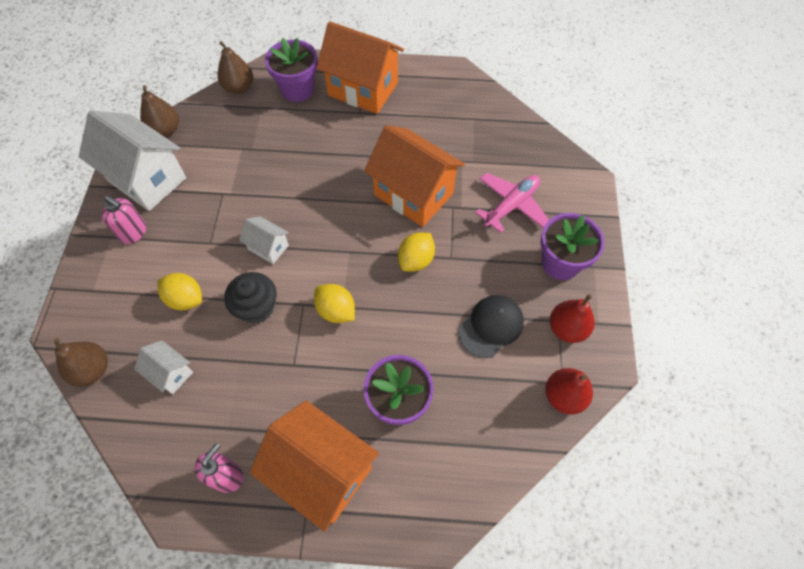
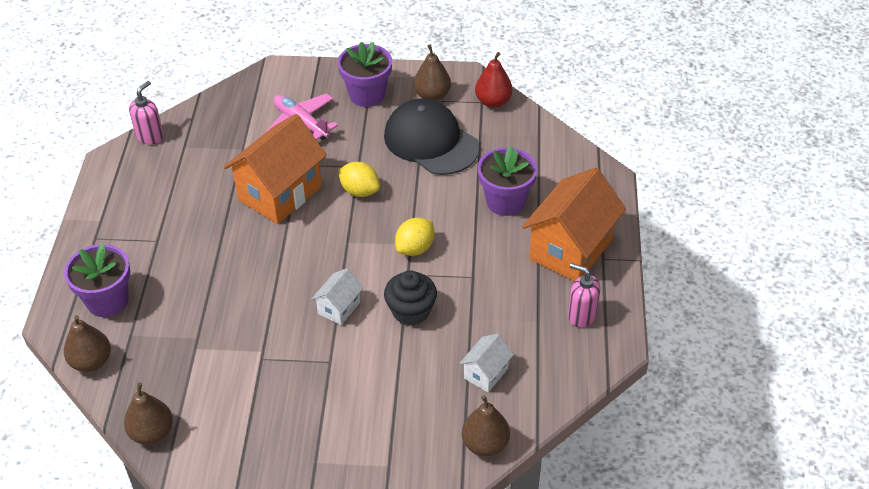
camera: 90 degrees left, 15 degrees down
white house [79,110,186,211] -> none
pink soap dispenser [102,195,146,244] -> pink soap dispenser moved to [129,81,164,144]
yellow lemon [157,273,202,310] -> none
orange house [316,21,404,114] -> none
black cap [458,295,524,358] -> black cap [384,98,479,175], size x1.58
red pear [550,294,595,343] -> brown pear [414,44,451,101]

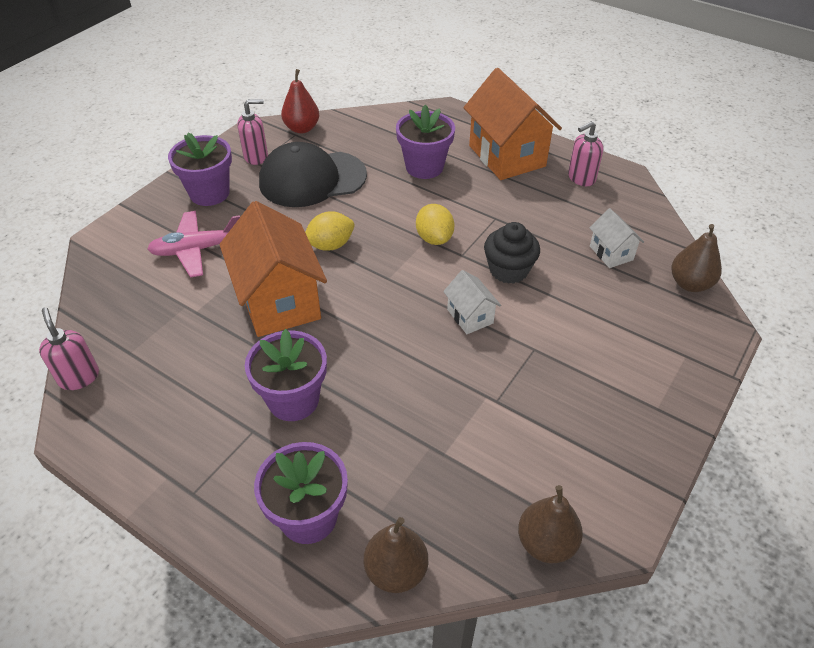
camera: 60 degrees left, 0 degrees up
brown pear [414,44,451,101] -> pink soap dispenser [237,99,268,165]
none -> purple flower pot [245,329,327,421]

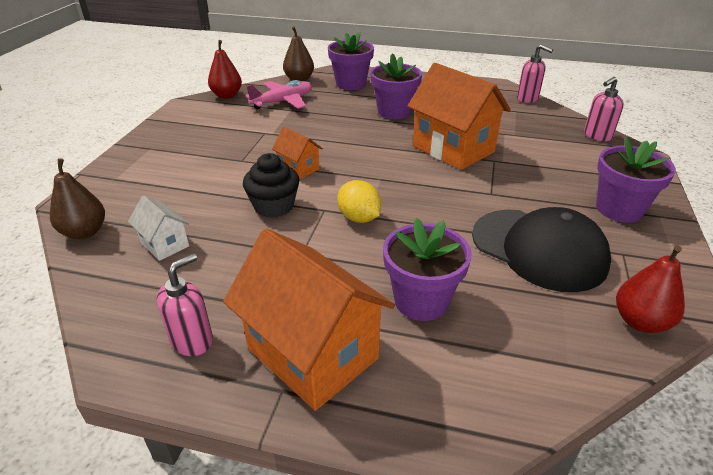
camera: 160 degrees right, 10 degrees down
pink plane [147,211,240,278] -> pink plane moved to [245,80,312,110]
pink soap dispenser [237,99,268,165] -> pink soap dispenser moved to [584,77,624,141]
black cap [259,142,367,207] -> black cap turned 75 degrees clockwise [472,207,611,292]
yellow lemon [305,211,354,251] -> none
white house [443,270,501,334] -> orange house [272,127,323,179]
brown pear [518,485,583,563] -> red pear [208,40,242,99]

